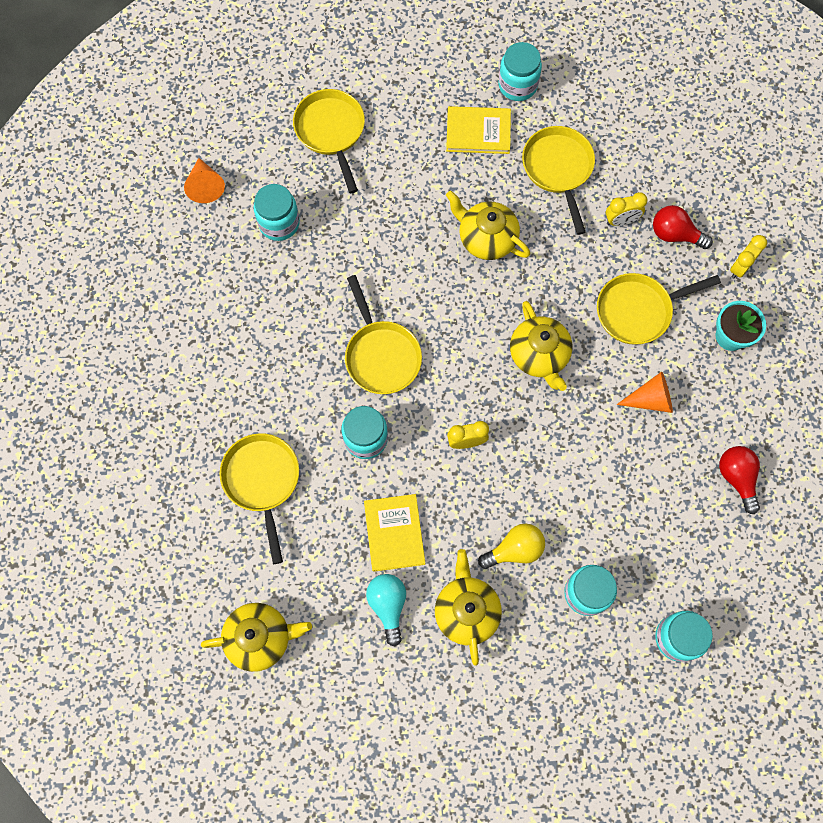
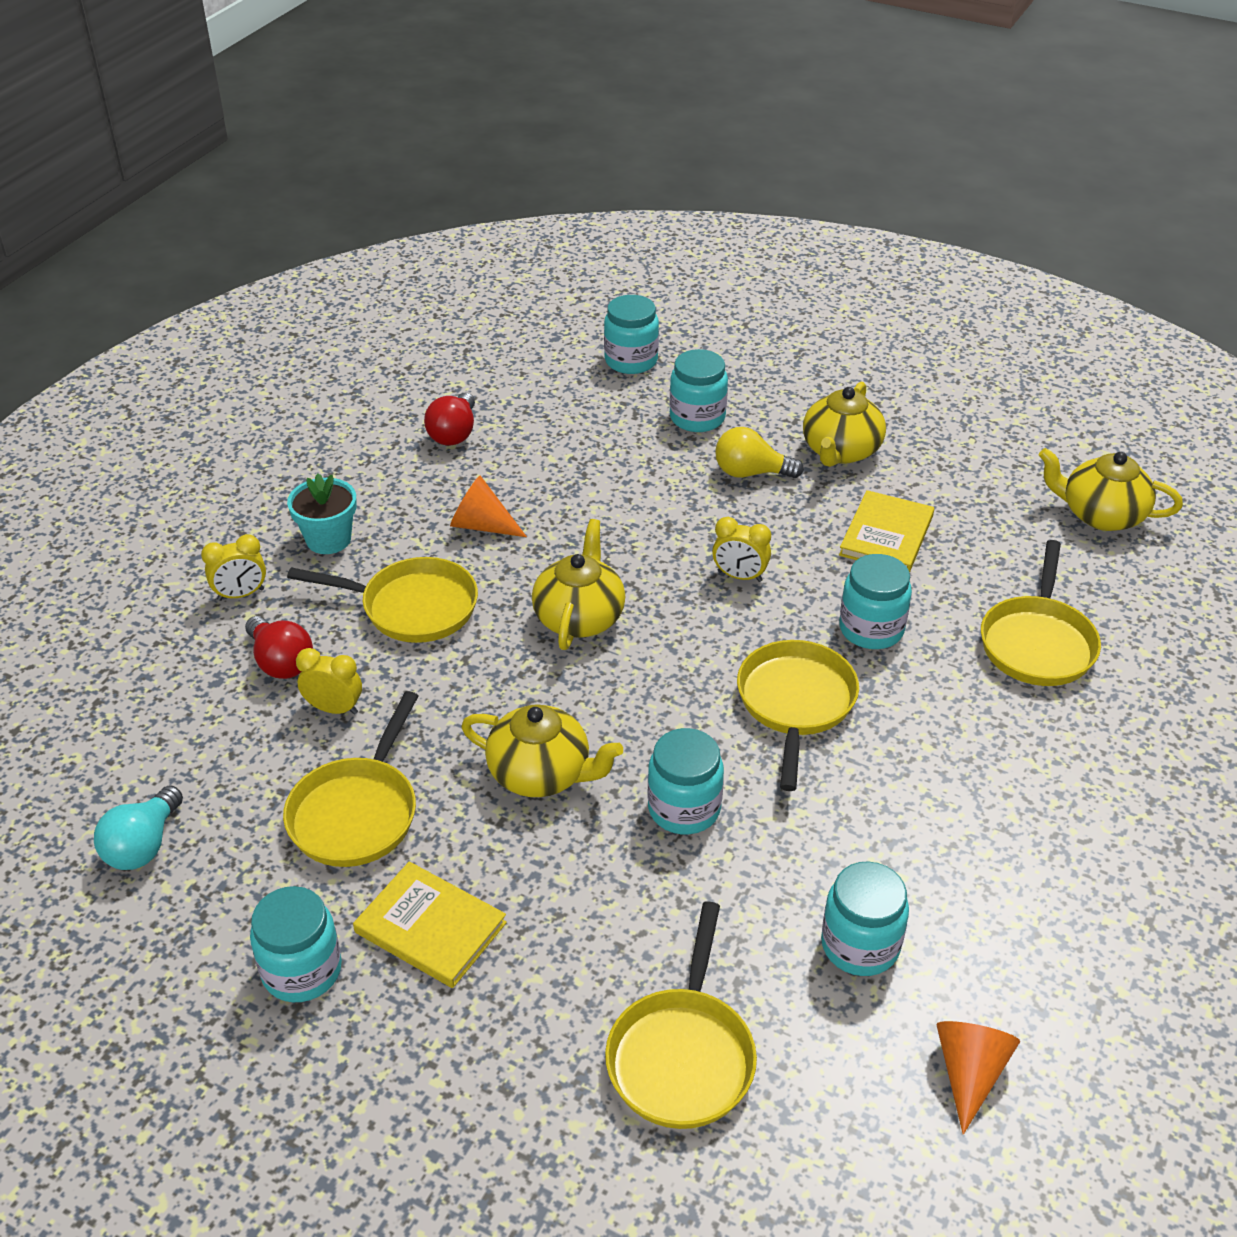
camera: 150 degrees left, 30 degrees down
turquoise light bulb [366,574,406,646] -> turquoise light bulb moved to [94,785,183,870]
yellow teapot [446,191,530,260] -> yellow teapot turned 45 degrees counterclockwise [461,704,623,797]
none -> turquoise jar [648,728,724,834]

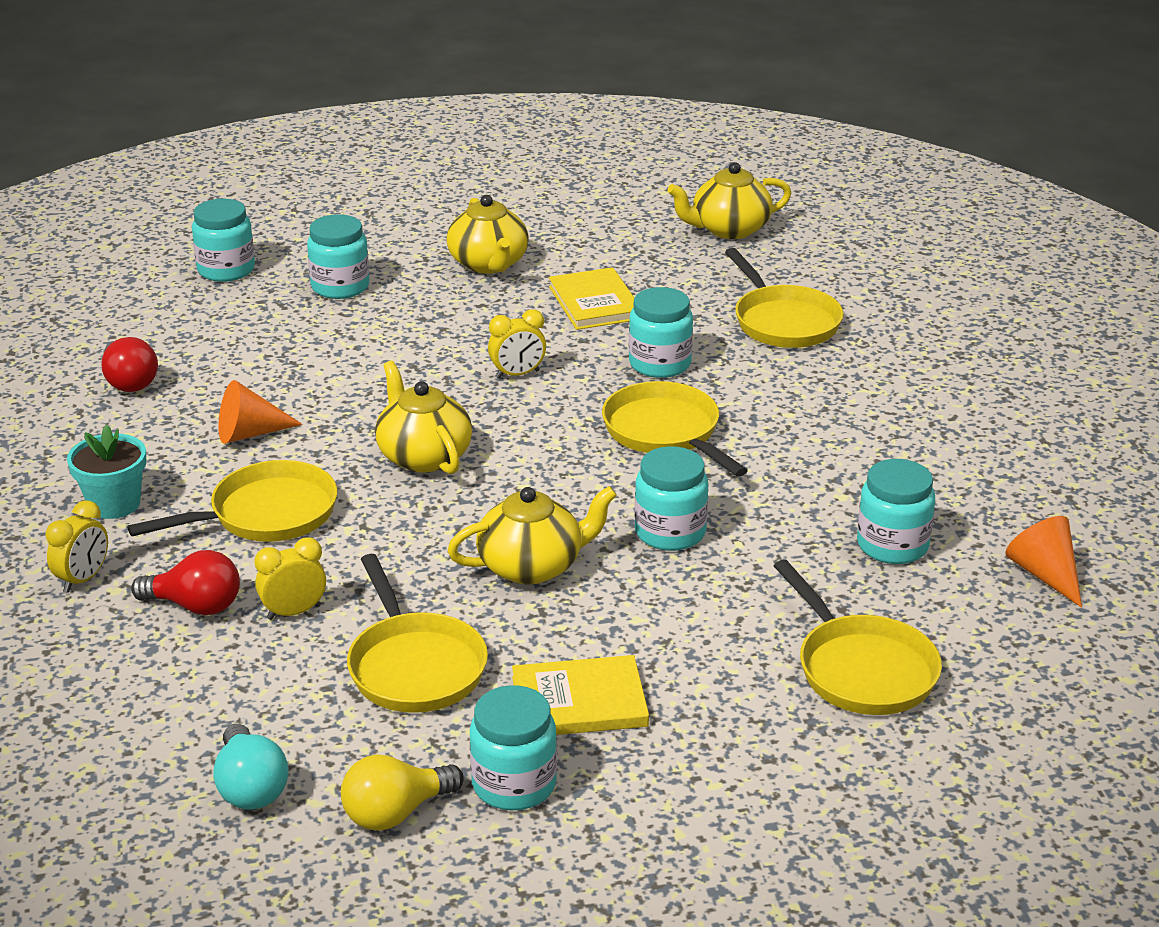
camera: 40 degrees left, 10 degrees down
yellow light bulb [715,427,804,478] -> yellow light bulb moved to [341,754,464,831]

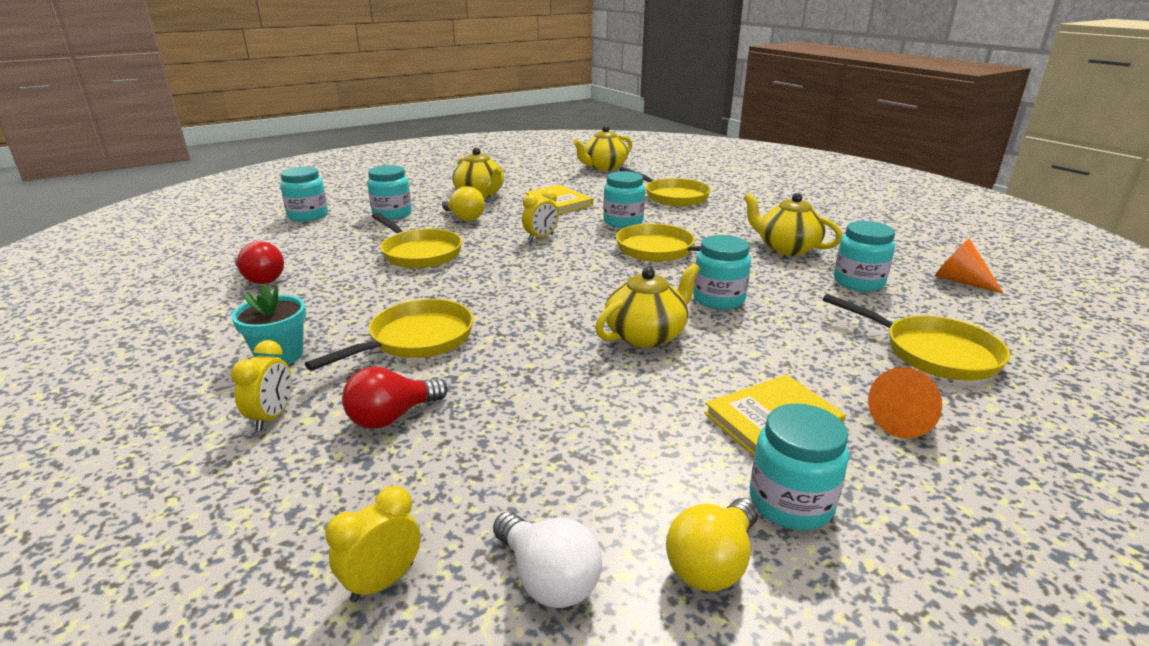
camera: 20 degrees left, 5 degrees down
red light bulb [131,550,240,615] -> red light bulb turned 150 degrees clockwise [342,366,448,429]
turquoise light bulb [213,724,289,810] -> white light bulb [493,512,602,608]
orange cone [218,380,303,444] -> orange cone moved to [868,367,942,438]
yellow clock [254,537,326,620] -> yellow clock moved to [325,486,421,602]
yellow pan [347,554,488,713] -> yellow pan moved to [372,212,462,268]
yellow teapot [375,361,472,474] -> yellow teapot moved to [744,193,842,256]
none -> yellow light bulb [442,186,485,221]

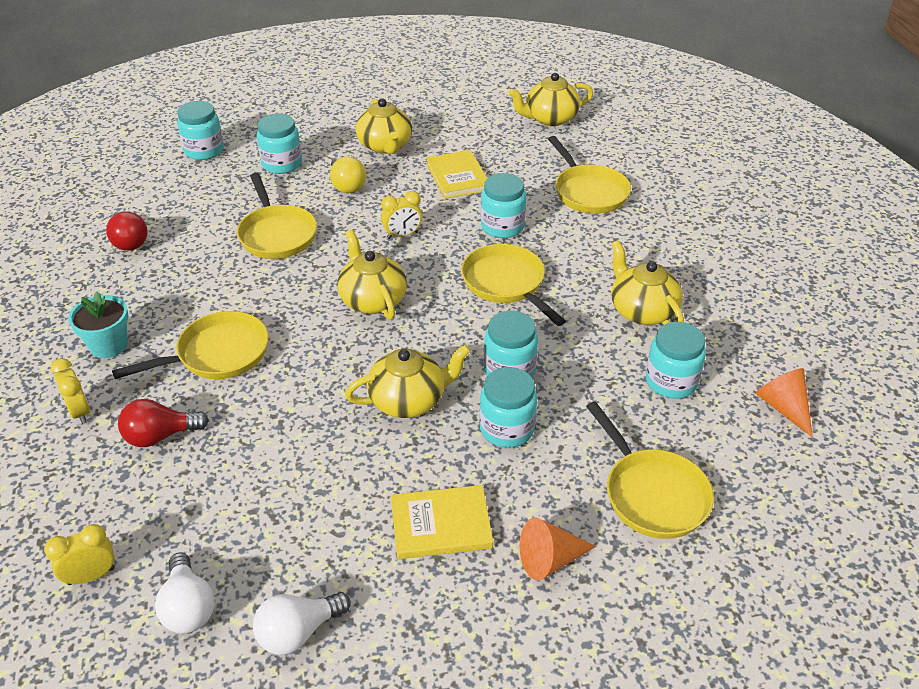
camera: 20 degrees right, 15 degrees up
yellow clock [231,340,292,431] -> yellow clock turned 60 degrees counterclockwise [50,358,90,424]
yellow light bulb [666,498,758,591] -> white light bulb [253,592,351,655]
turquoise jar [750,403,849,530] -> turquoise jar moved to [479,367,537,448]
none -> yellow teapot [337,230,407,320]

